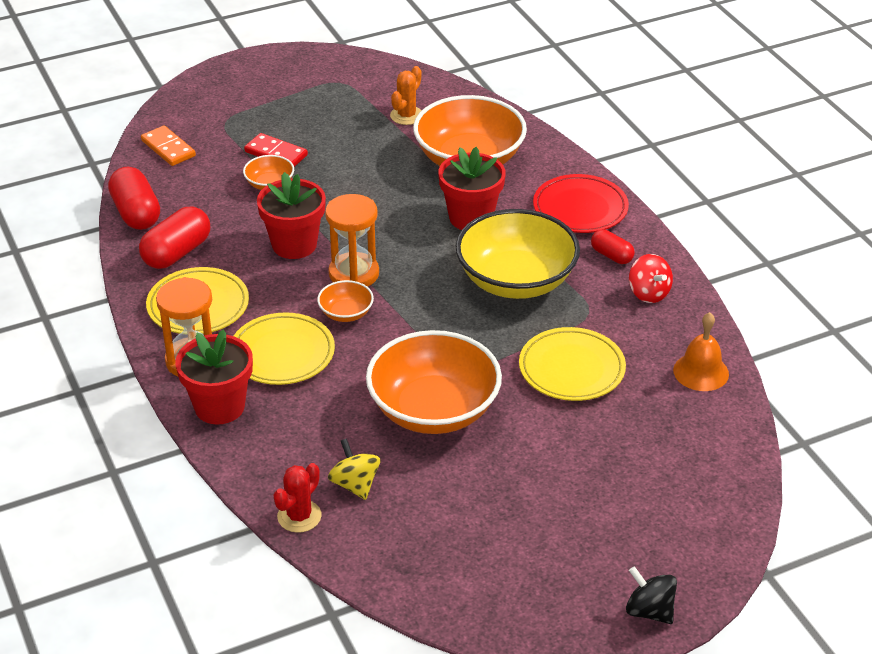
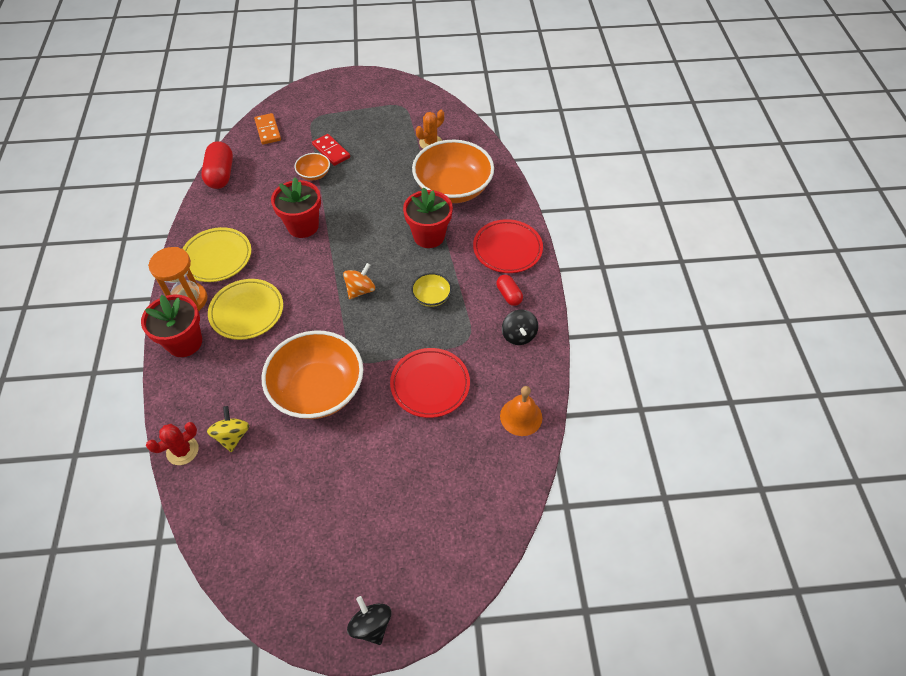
camera: 20 degrees right, 15 degrees up
red capsule [139,206,210,269] -> none
orange bowl [317,280,374,322] -> none
orange hourglass [325,194,379,287] -> none
yellow bowl [455,209,580,299] -> yellow bowl [411,273,452,307], size x0.45
yellow plate [519,327,626,401] -> red plate [390,348,470,418]
red spinning top [629,254,673,303] -> black spinning top [502,310,538,345]
none -> orange spinning top [343,263,375,299]

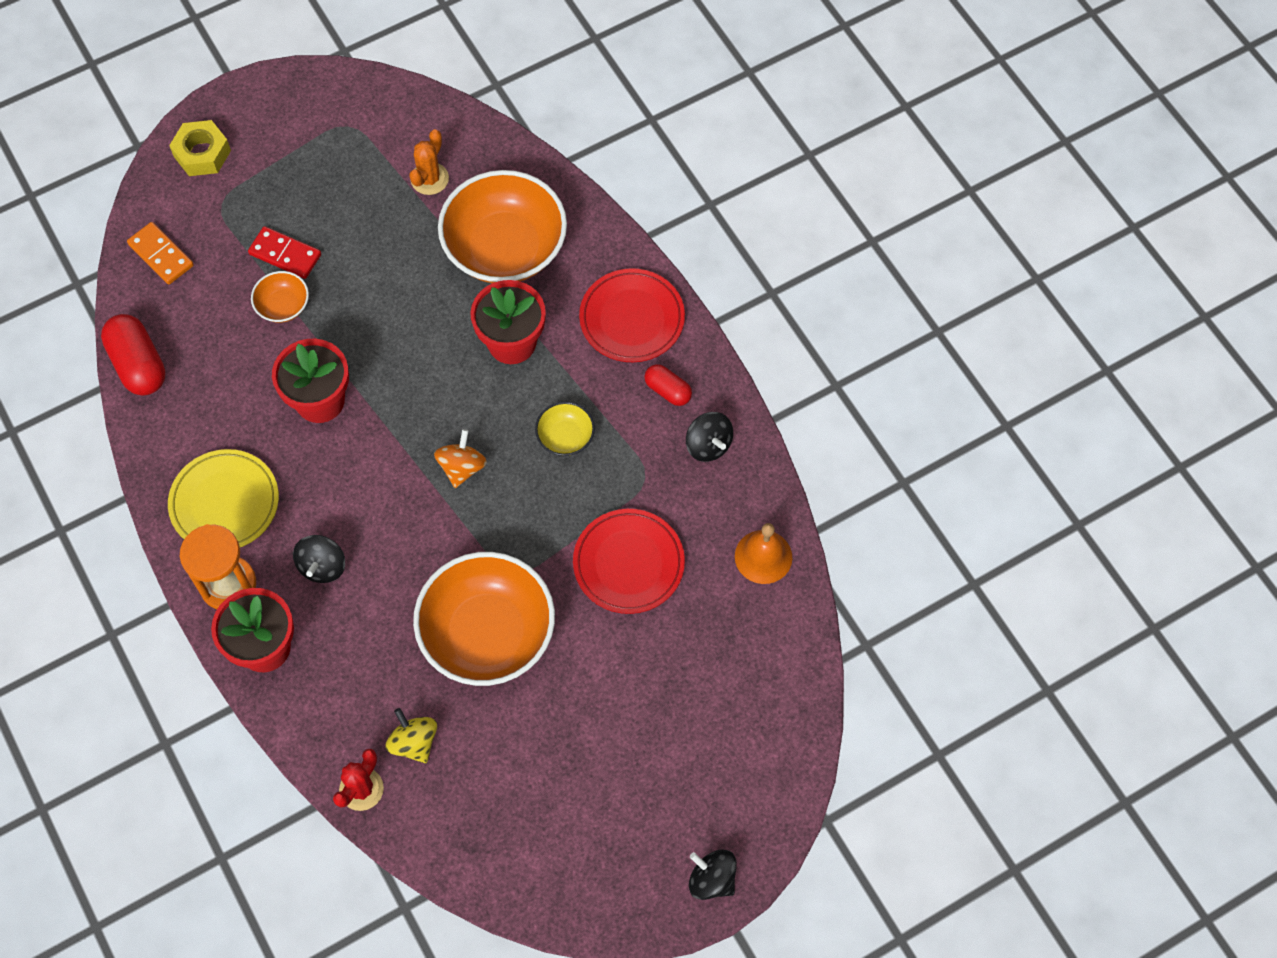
camera: 25 degrees left, 10 degrees up
yellow plate [208,279,283,340] -> black spinning top [293,535,345,583]
none -> yellow nut [169,120,231,176]

